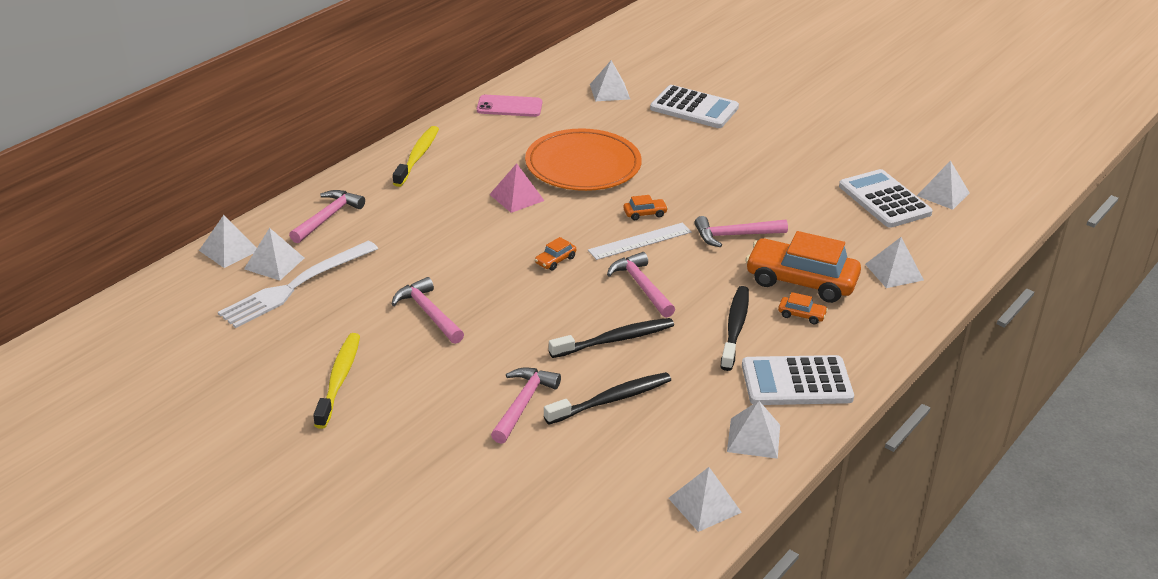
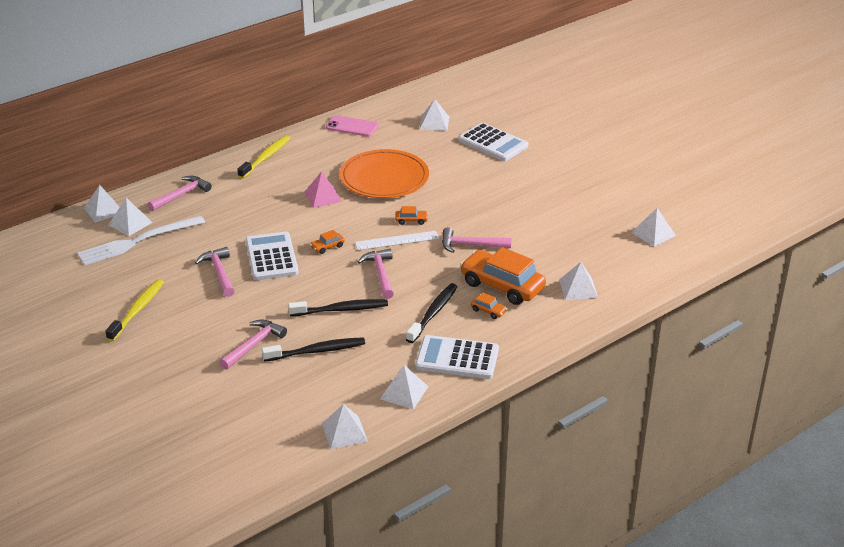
camera: 15 degrees right, 0 degrees up
white calculator [839,169,933,228] -> white calculator moved to [246,232,299,280]

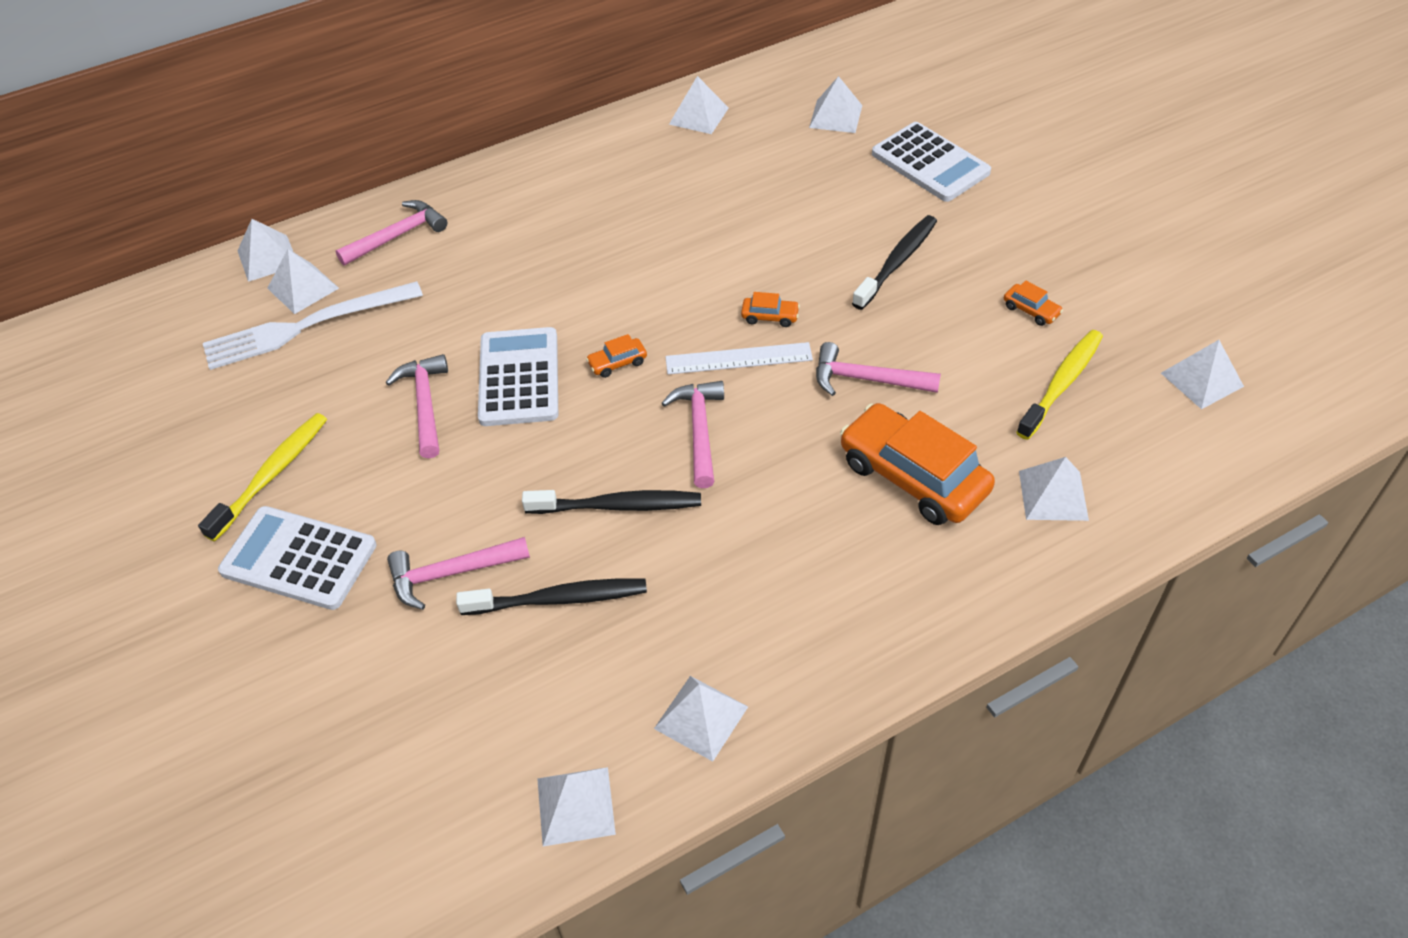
camera: 10 degrees right, 15 degrees up
pink hammer [219,319,287,369] -> pink hammer turned 150 degrees counterclockwise [387,537,530,610]
yellow toothbrush [237,135,290,179] -> yellow toothbrush moved to [1016,330,1103,440]
pink pyramid [304,171,342,208] -> none
pink phone [326,115,379,137] -> white pyramid [669,76,729,134]
orange plate [340,149,429,198] -> none
black toothbrush [406,283,458,343] -> black toothbrush moved to [852,215,937,310]
white calculator [416,335,499,379] -> white calculator moved to [218,506,377,610]
orange car [471,293,507,319] -> orange car moved to [1004,280,1063,326]

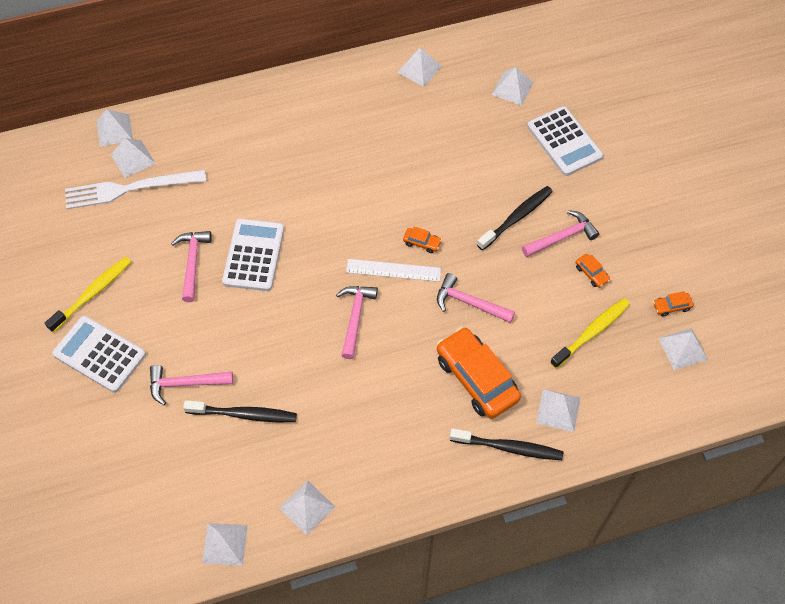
camera: 10 degrees right, 10 degrees up
pink hammer [335,200,447,266] -> pink hammer moved to [522,210,599,257]
black toothbrush [522,490,701,514] -> black toothbrush moved to [450,428,563,460]
orange car [586,334,647,378] -> orange car moved to [653,291,693,317]

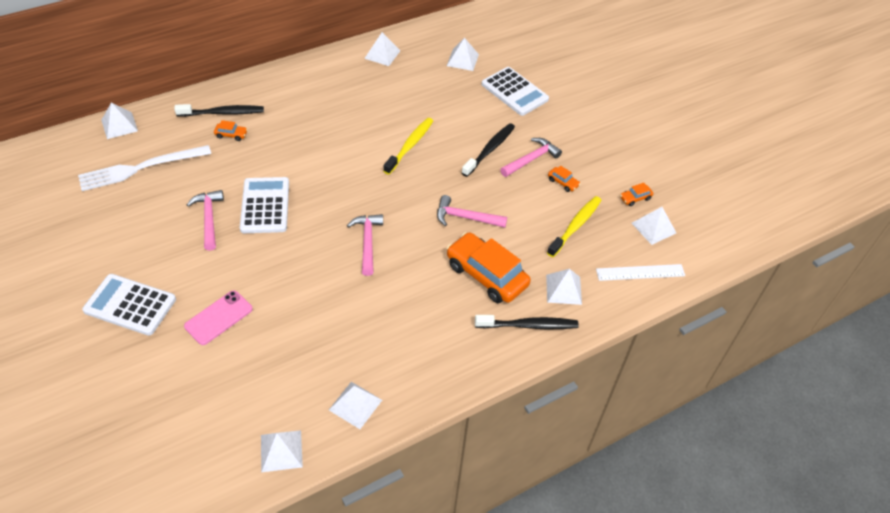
camera: 15 degrees left, 10 degrees down
yellow toothbrush [45,257,131,332] -> yellow toothbrush moved to [384,118,433,175]
white pyramid [111,138,156,178] -> none
pink hammer [150,365,233,405] -> pink phone [184,290,253,345]
black toothbrush [183,400,297,422] -> black toothbrush moved to [174,104,264,117]
white ruler [346,259,441,282] -> white ruler moved to [596,264,685,281]
orange car [403,227,442,253] -> orange car moved to [214,120,248,141]

